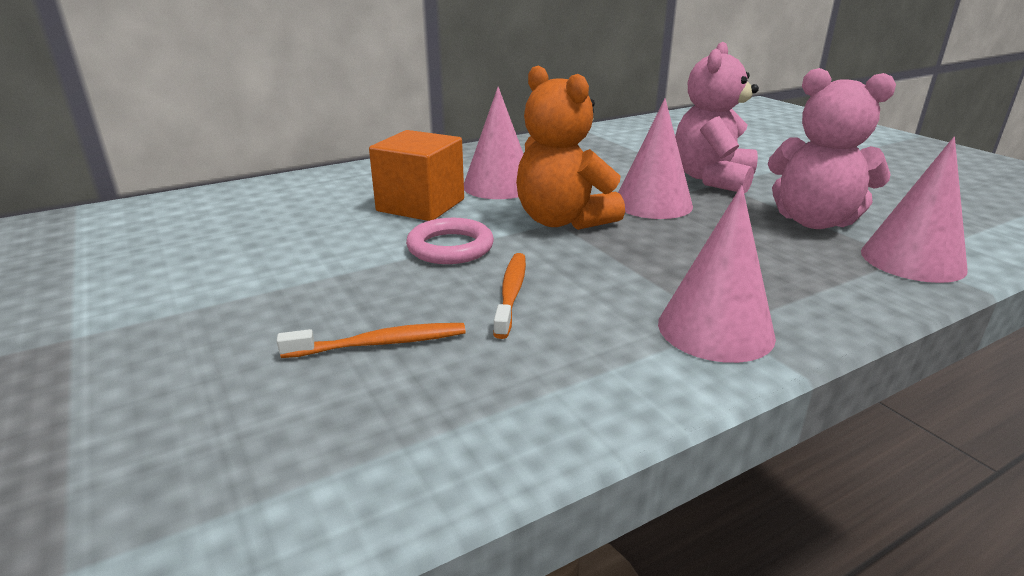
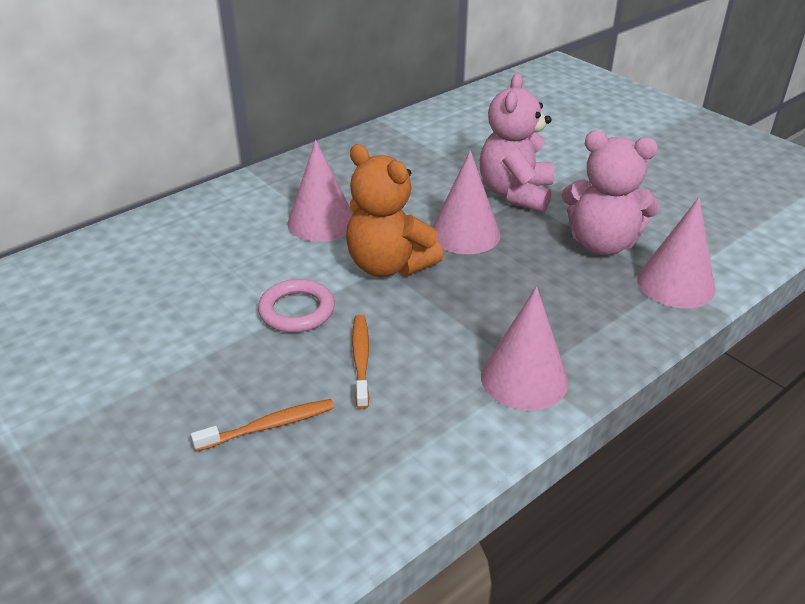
camera: 10 degrees left, 10 degrees up
orange cube [369,130,464,221] -> none

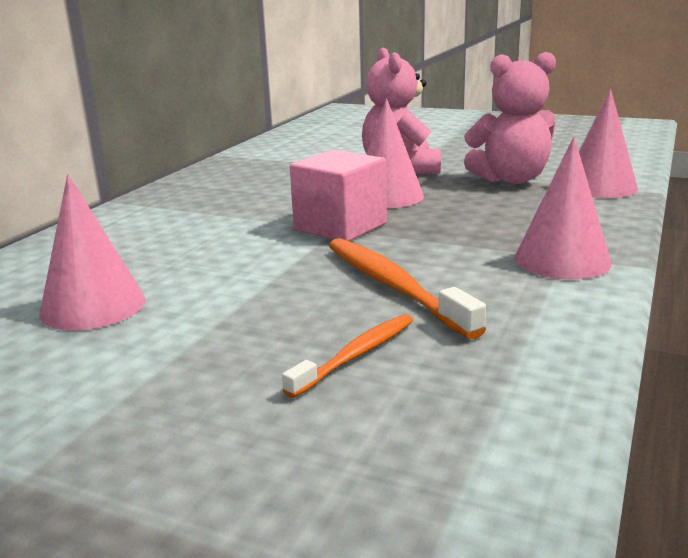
camera: 25 degrees left, 15 degrees down
pink ring [258,279,335,333] -> none
pink cone [287,140,353,242] -> pink cone moved to [39,174,145,330]
orange teddy bear [346,144,443,277] -> pink cube [290,150,387,241]
orange toothbrush [352,315,369,409] -> orange toothbrush [329,238,486,339], size x1.63

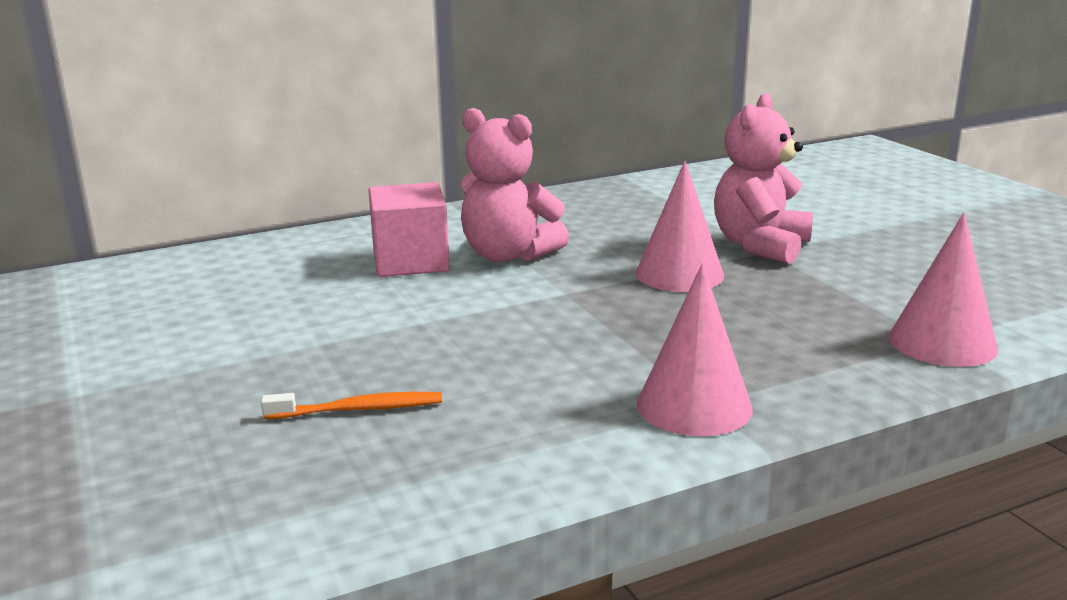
camera: 40 degrees right, 0 degrees up
pink cone [39,174,145,330] -> none
pink cube [290,150,387,241] -> pink cube moved to [368,182,450,277]
orange toothbrush [329,238,486,339] -> none
pink teddy bear [464,52,556,184] -> pink teddy bear moved to [461,108,569,262]

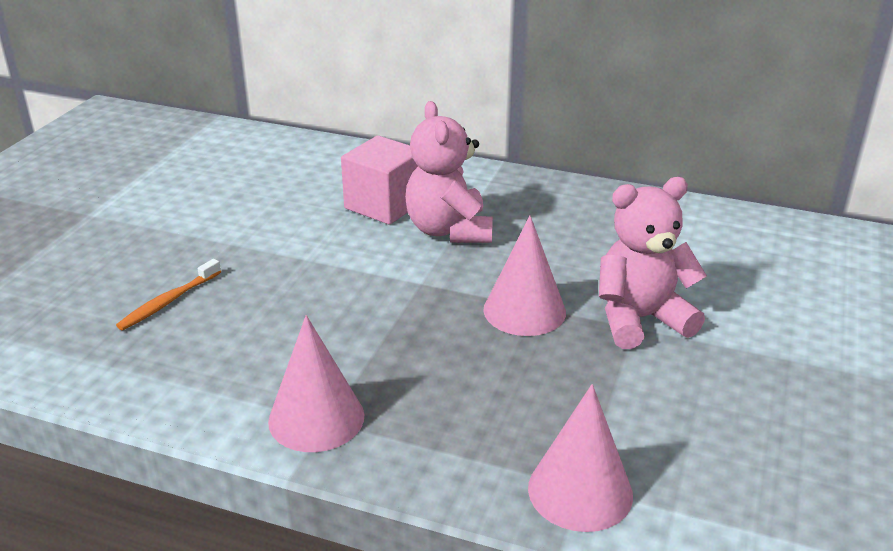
camera: 45 degrees right, 10 degrees up
orange toothbrush [261,392,442,419] -> orange toothbrush turned 90 degrees clockwise [116,259,221,330]

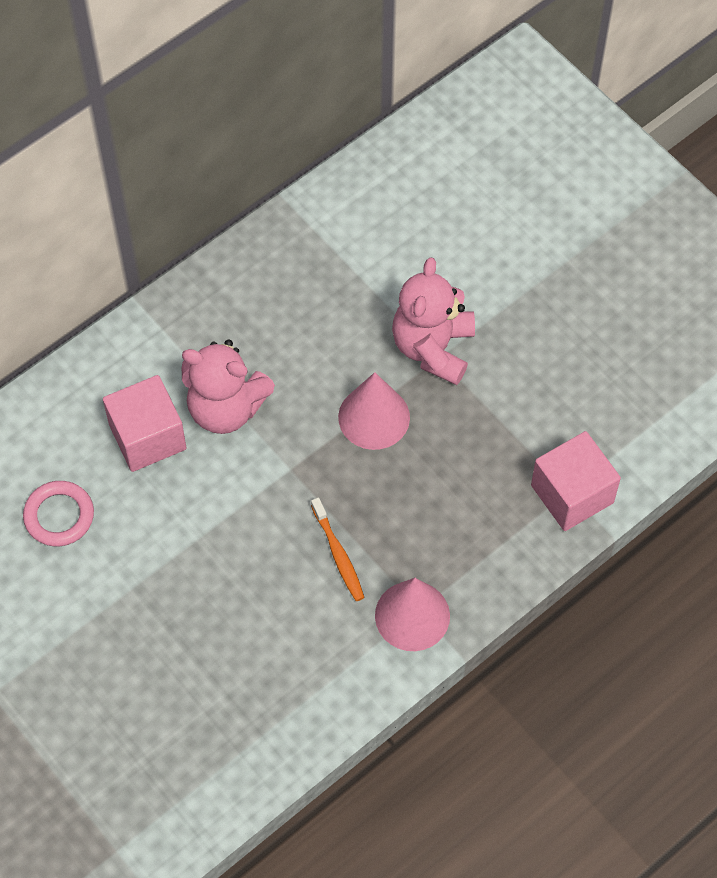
camera: 60 degrees left, 30 degrees up
orange toothbrush [116,259,221,330] -> orange toothbrush moved to [311,497,365,601]
pink cone [528,384,633,532] -> pink cube [531,431,621,531]
none -> pink ring [23,481,94,546]

